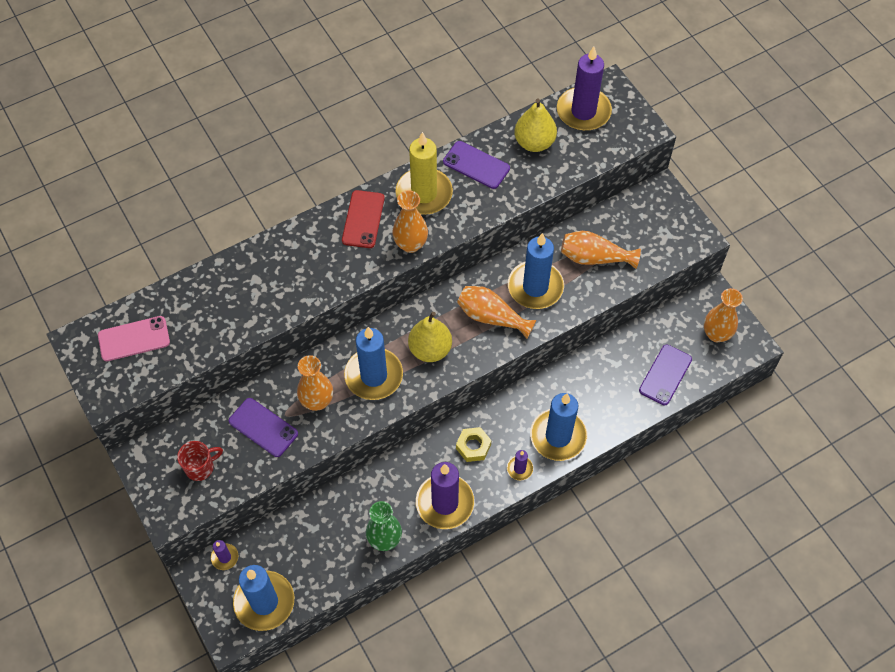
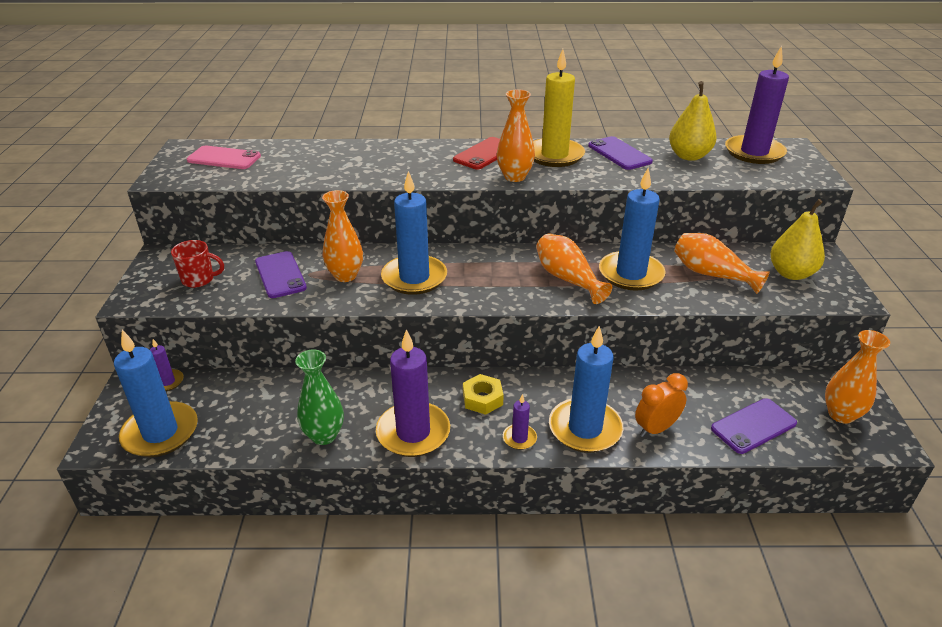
camera: 30 degrees right, 25 degrees down
yellow pear [408,312,452,362] -> yellow pear moved to [770,199,825,280]
none -> orange clock [635,373,688,437]

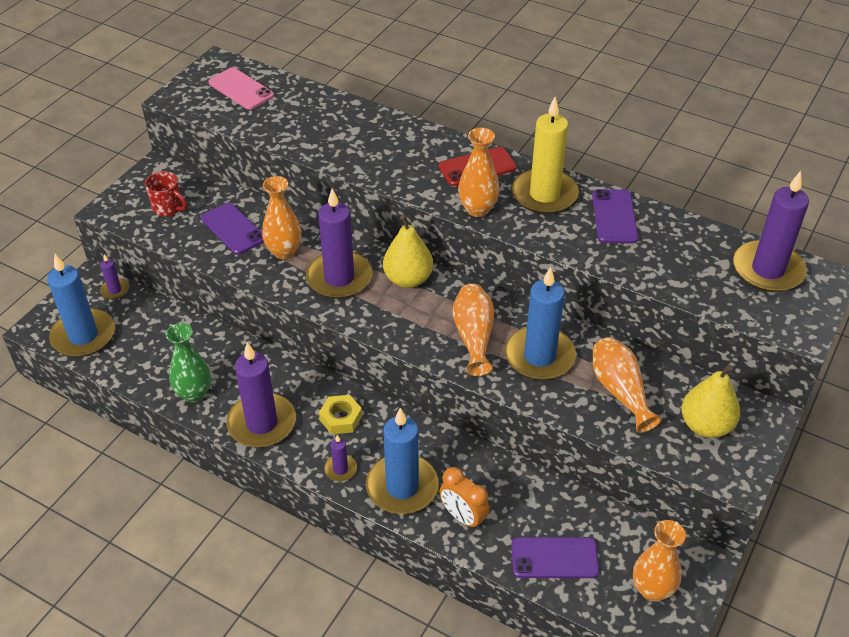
camera: 30 degrees right, 10 degrees up
purple phone [255,251,307,298] -> purple phone turned 45 degrees counterclockwise [201,203,264,255]
blue candle [381,171,447,295] -> purple candle [306,188,372,299]
orange clock [635,373,688,437] -> orange clock turned 135 degrees counterclockwise [439,467,490,530]
yellow pear [669,81,717,161] -> yellow pear moved to [383,215,433,288]

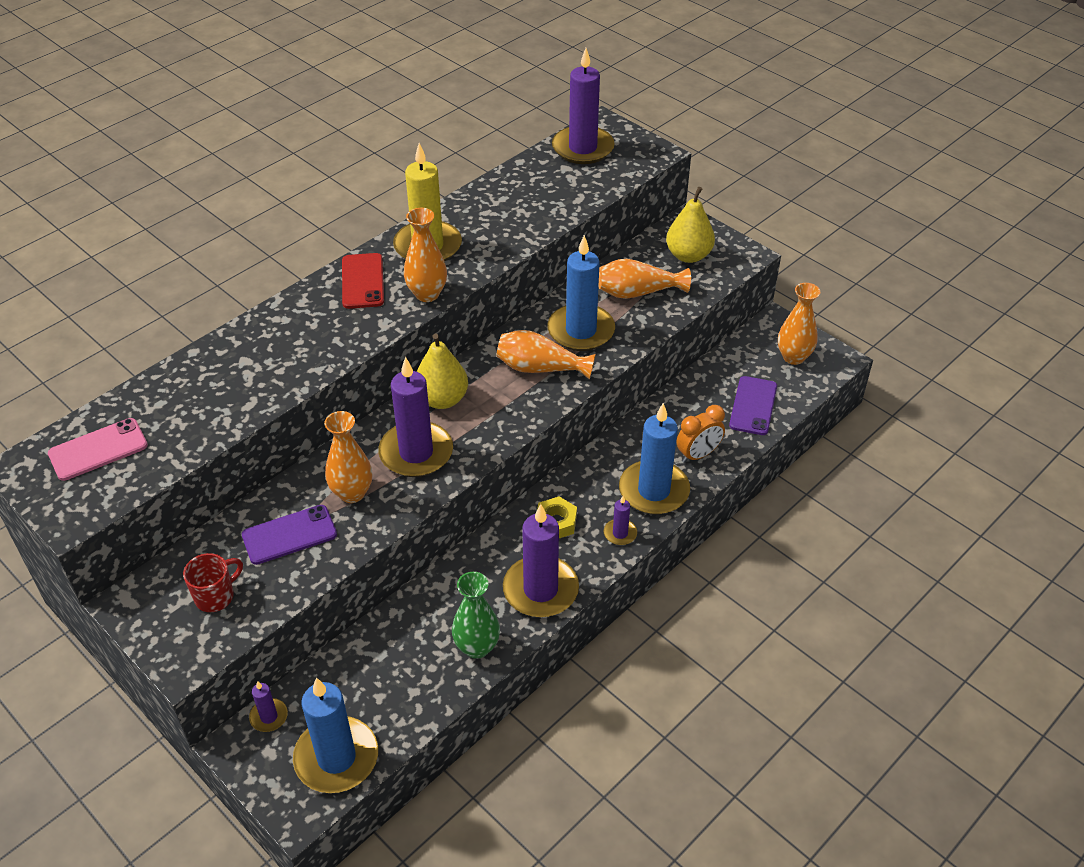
camera: 75 degrees left, 0 degrees up
purple phone [592,189,638,243] -> none

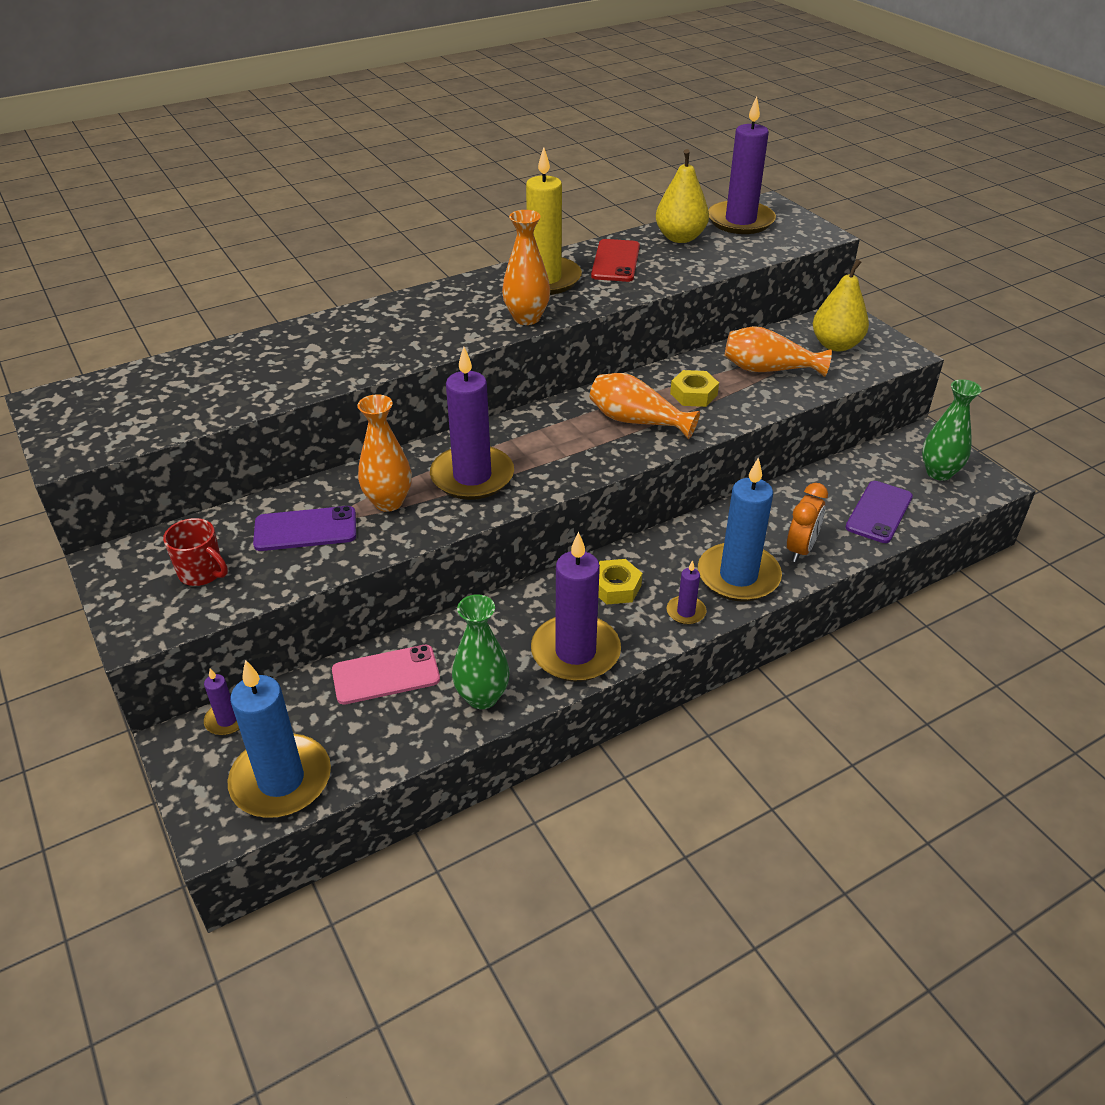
camera: 15 degrees right, 5 degrees down
pink phone [48,418,148,481] -> pink phone moved to [332,645,440,705]
red mug [183,553,243,612] -> red mug turned 60 degrees clockwise [163,518,228,586]
red phone [342,253,384,309] -> red phone moved to [591,239,640,282]
yellow pear [416,333,468,409] -> yellow pear moved to [656,149,709,243]
blue candle [547,235,615,351] -> yellow nut [670,370,719,407]
orange clock [677,405,725,463] -> orange clock turned 45 degrees counterclockwise [787,483,828,562]
orange vase [778,283,820,365] -> green vase [922,379,982,481]

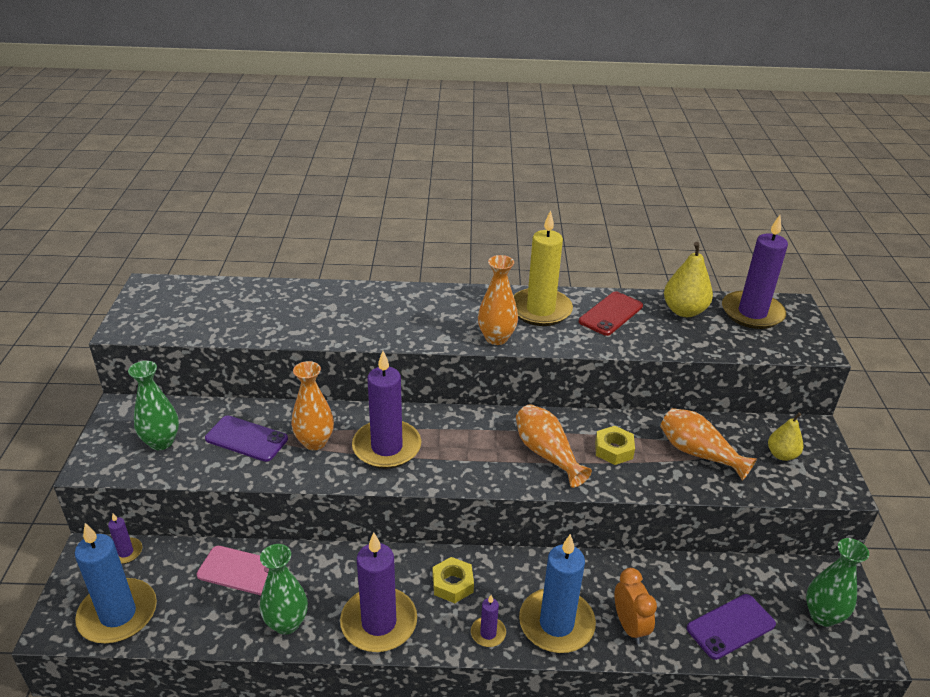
camera: 30 degrees right, 5 degrees down
red mug [163,518,228,586] -> green vase [128,361,179,450]
orange clock [787,483,828,562] -> orange clock turned 75 degrees counterclockwise [615,568,657,644]
yellow pear [813,259,869,351] -> yellow pear [768,412,803,461], size x0.65

